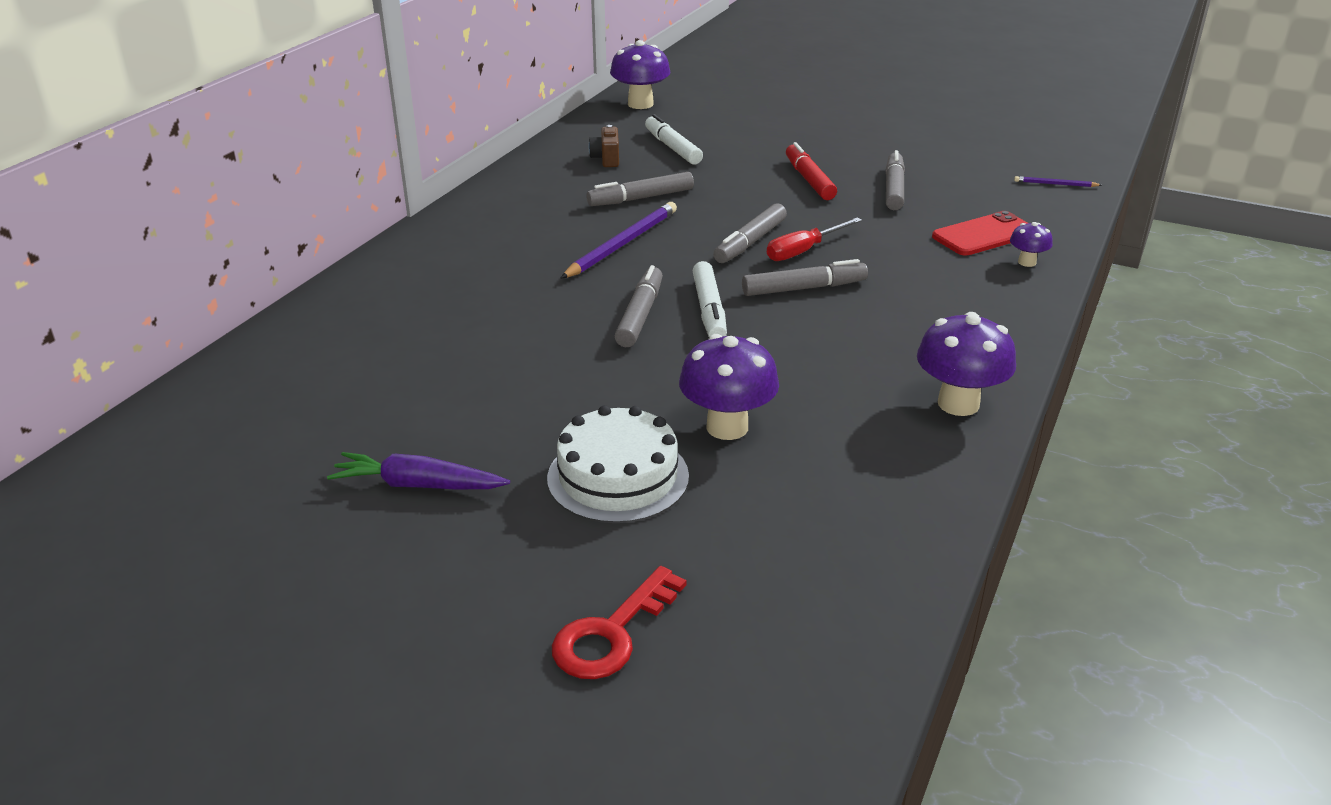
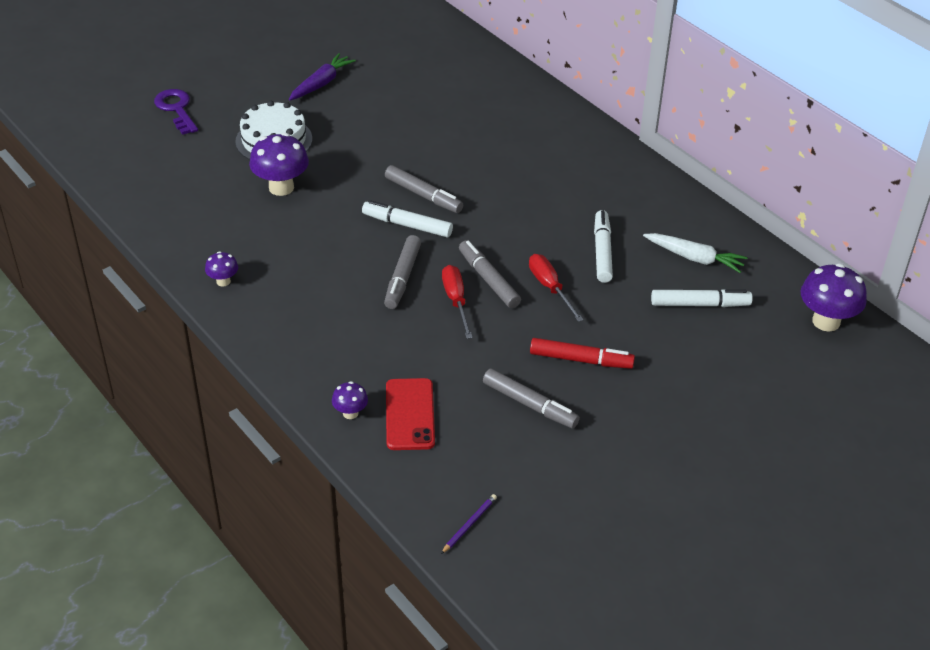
camera: 115 degrees right, 10 degrees up
red key [552,566,686,679] -> purple key [154,89,198,135]
purple pencil [560,202,677,279] -> none
grey marker [586,172,694,206] -> white marker [594,210,613,283]
brown camera [589,125,619,167] -> white carrot [643,233,747,273]
purple mushroom [917,312,1016,416] -> purple mushroom [205,251,238,287], size x0.52
none -> red screwdriver [529,254,584,322]

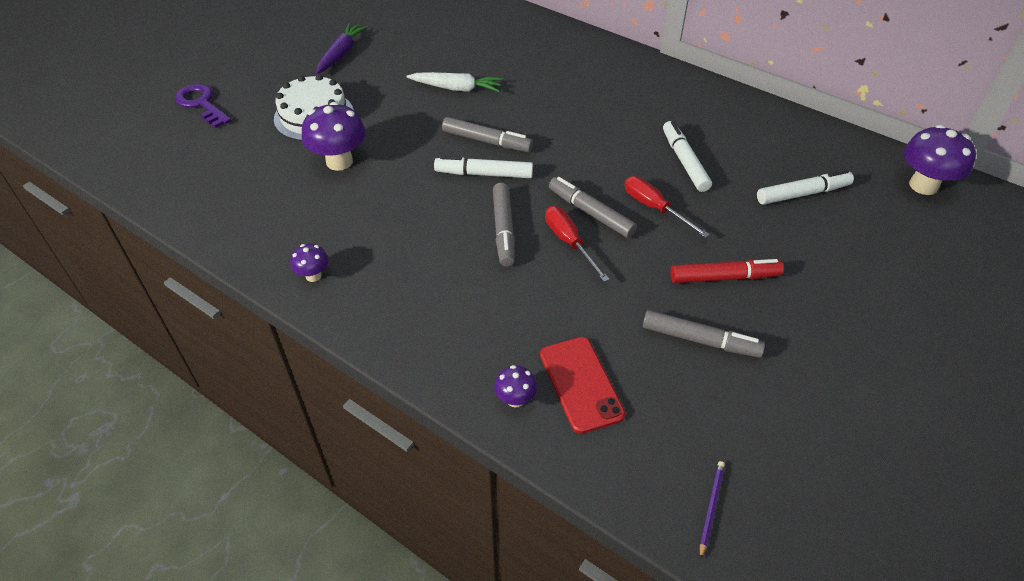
camera: 15 degrees left, 5 degrees up
white carrot [643,233,747,273] -> white carrot moved to [406,72,503,92]

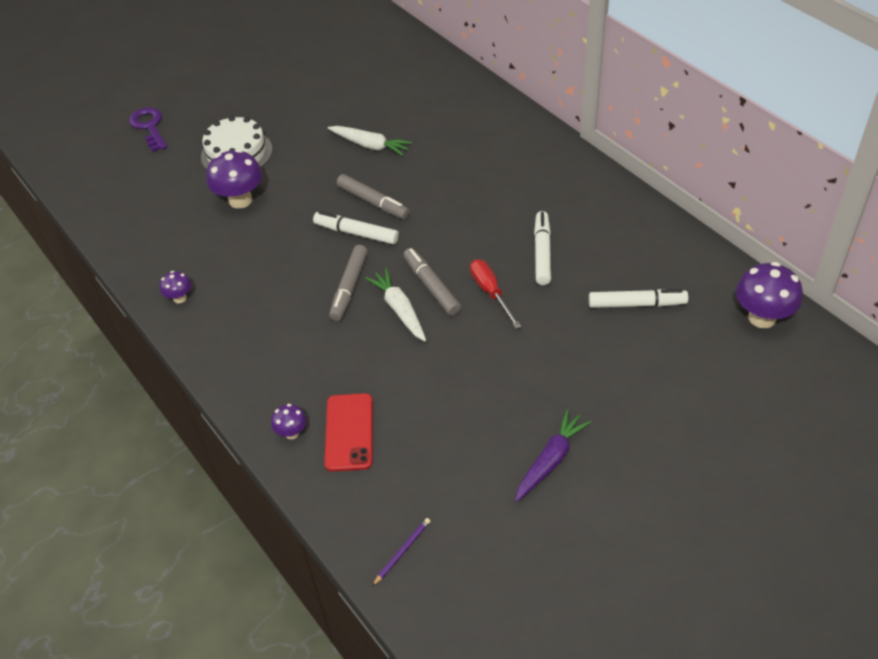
camera: 20 degrees right, 0 degrees up
purple carrot [316,23,368,74] -> purple carrot moved to [515,409,591,502]
red screwdriver [545,206,610,282] -> white carrot [365,268,426,341]
grey marker [643,310,765,358] -> none
red marker [670,259,784,283] -> none

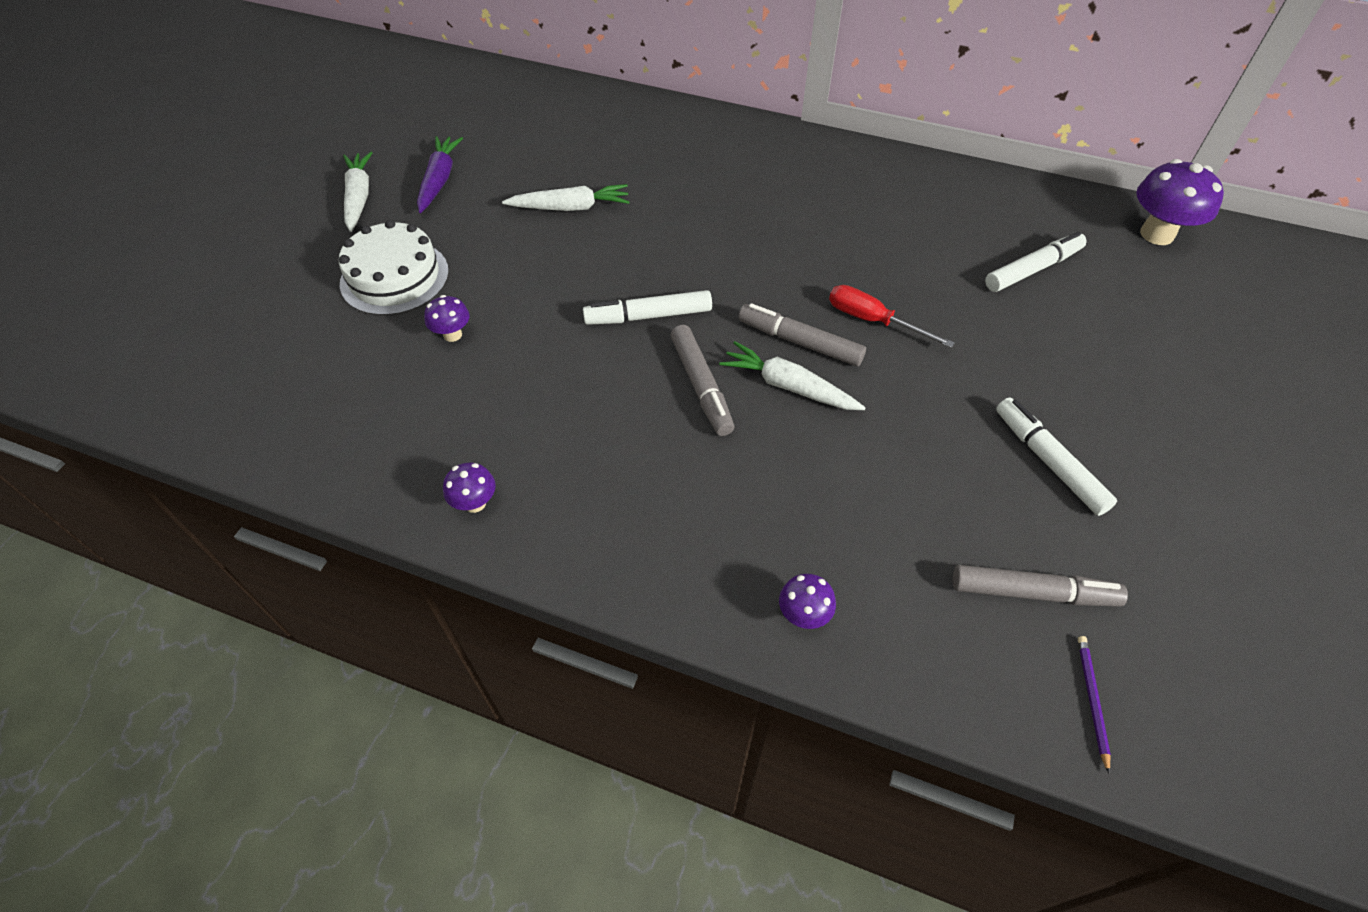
camera: 35 degrees left, 5 degrees up
purple key [129,107,167,152] -> none
purple mushroom [206,149,263,209] -> purple mushroom [424,295,470,342], size x0.52
red phone [325,393,373,472] -> none
grey marker [337,174,410,219] -> grey marker moved to [953,565,1128,607]
purple carrot [515,409,591,502] -> purple carrot moved to [417,136,463,213]
white marker [534,211,551,285] -> white marker moved to [996,398,1117,516]
none -> white carrot [343,152,372,232]

